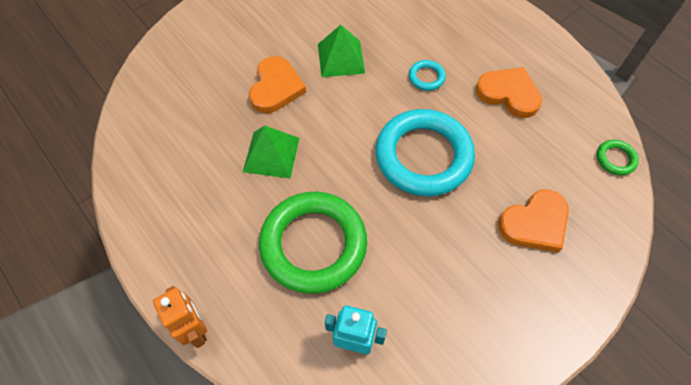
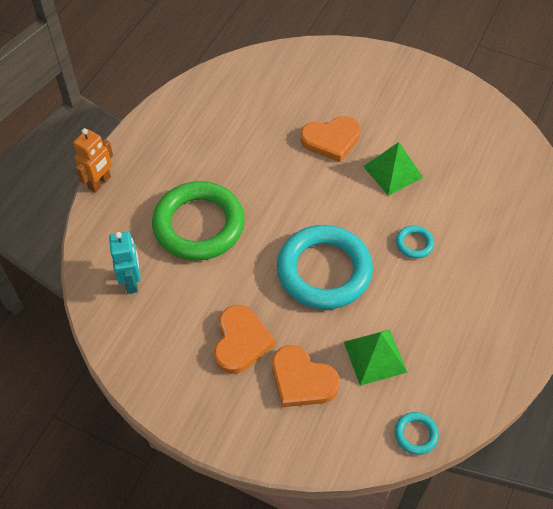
camera: 65 degrees right, 5 degrees down
green pyramid [243,126,299,178] -> green pyramid moved to [344,329,408,386]
orange heart [476,67,542,118] -> orange heart moved to [214,305,275,374]
green ring [597,140,639,175] -> turquoise ring [394,412,439,455]

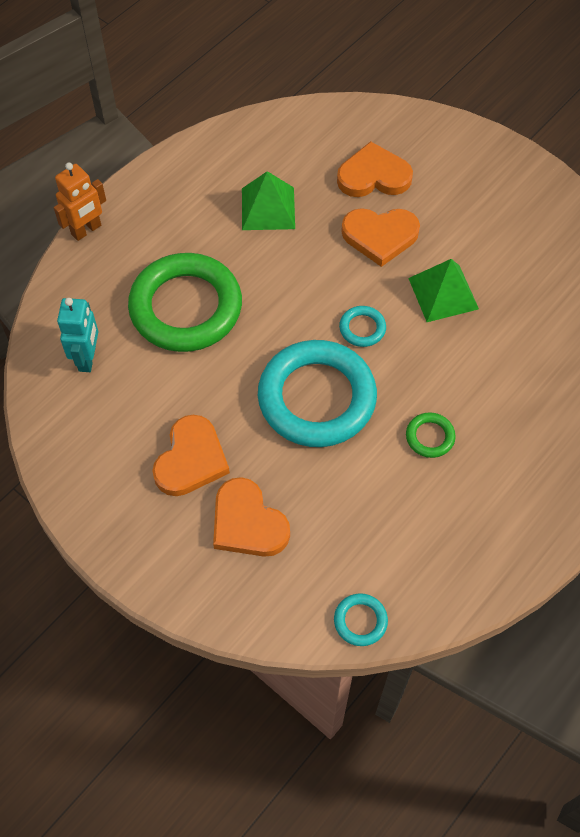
camera: 15 degrees right, 5 degrees up
green pyramid [344,329,408,386] -> green pyramid moved to [242,171,295,230]
turquoise ring [396,225,434,259] -> turquoise ring moved to [339,306,386,347]
none -> orange heart [337,141,413,197]
none -> green ring [406,412,456,458]

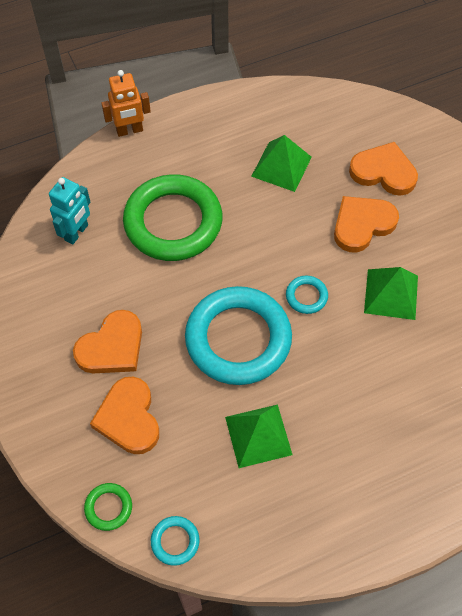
camera: 25 degrees right, 0 degrees up
orange heart [341,208,420,267] -> orange heart turned 120 degrees clockwise [334,196,399,252]
green ring [406,412,456,458] -> green ring moved to [84,483,132,531]
none -> green pyramid [225,404,293,468]

